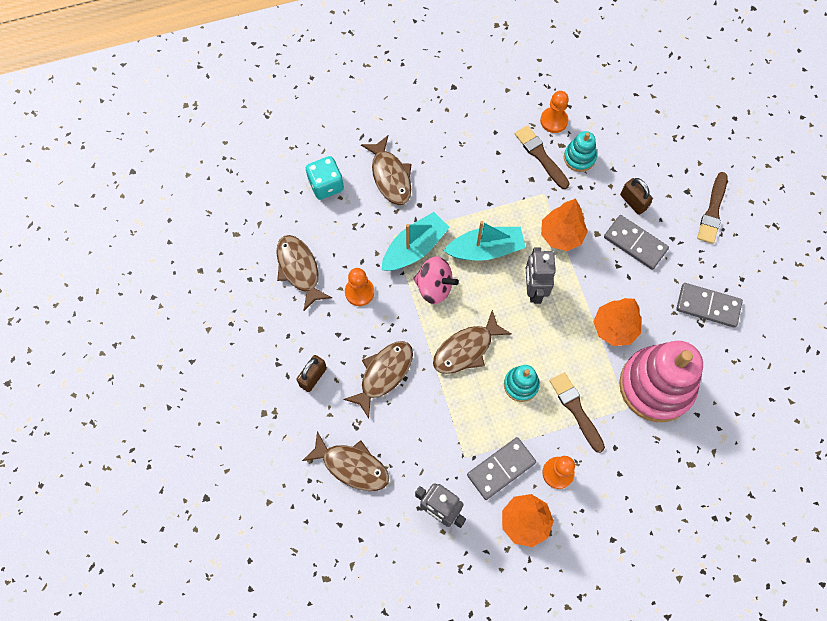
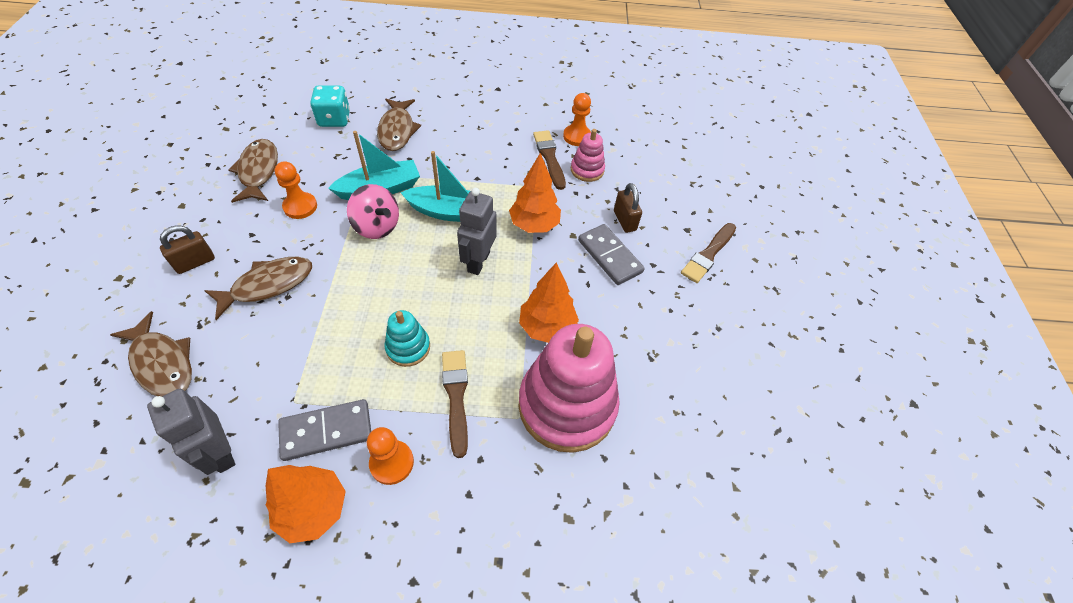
camera: 15 degrees right, 15 degrees down
brown fish [433,310,512,374] -> none
turquoise stacking toy [564,131,597,172] -> pink stacking toy [571,129,605,182]
grey domino [676,283,743,328] -> none

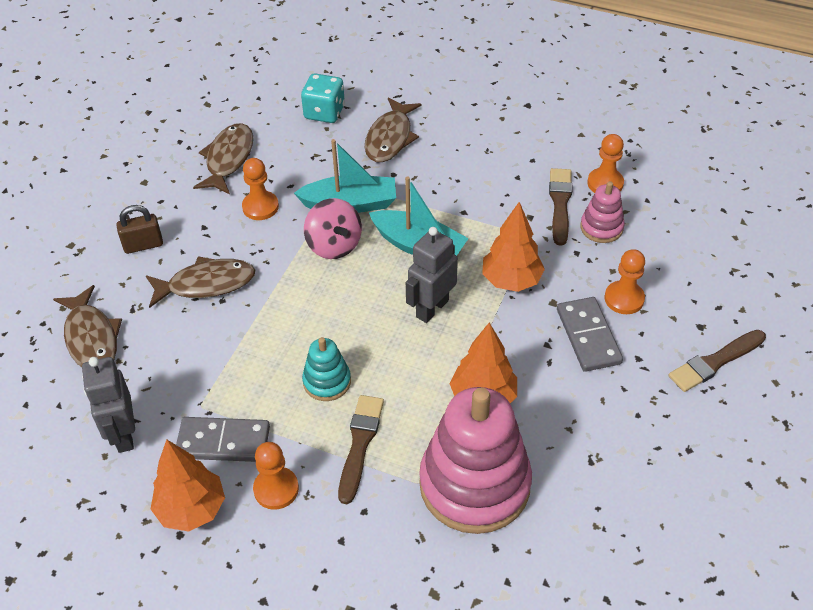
camera: 25 degrees right, 5 degrees down
brown padlock [614,183,642,233] -> orange pawn [605,249,645,314]

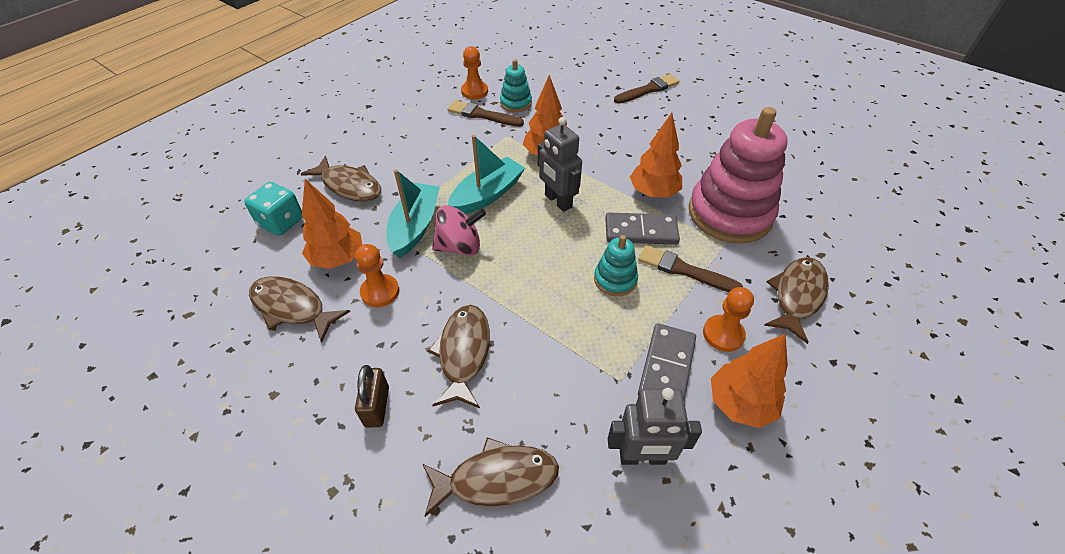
camera: 75 degrees left, 0 degrees up
grey domino [557,297,623,372] -> grey domino moved to [605,213,680,245]
pink stacking toy [580,181,625,243] -> turquoise stacking toy [500,59,532,112]
orange pawn [605,249,645,314] -> none
brown brush [669,330,766,392] -> brown brush turned 105 degrees counterclockwise [614,74,680,104]
none -> orange tree [302,179,362,269]
none -> brown fish [764,257,829,344]

